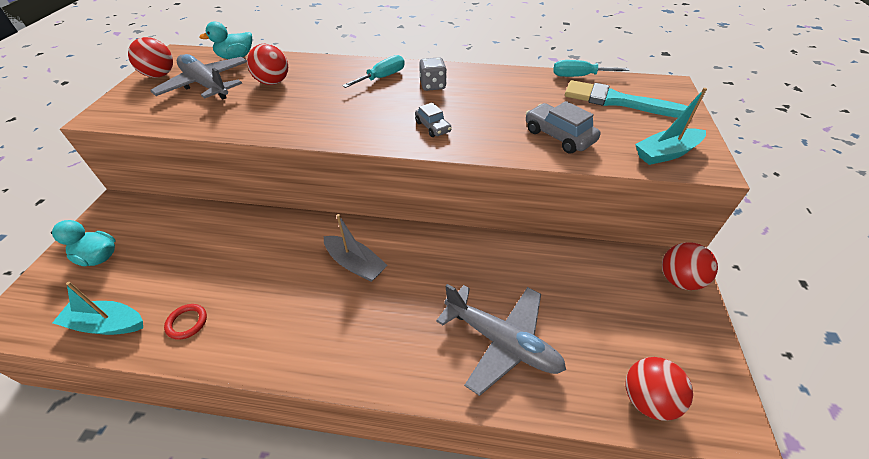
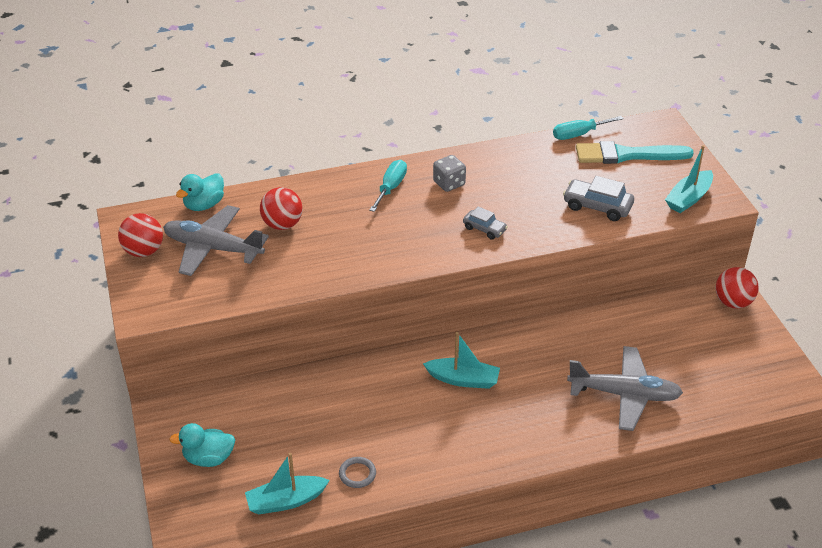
camera: 25 degrees left, 5 degrees down
red ring [164,304,207,340] -> grey ring [339,457,376,488]
grey boat [324,214,388,282] -> turquoise boat [423,332,500,389]
red ball [625,357,693,420] -> none

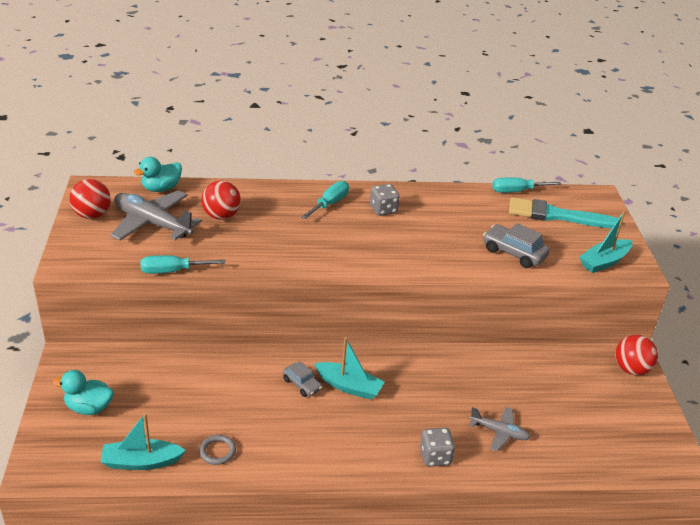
camera: 10 degrees right, 5 degrees down
grey car [463,206,508,240] -> grey car moved to [283,361,322,397]
grey plane [567,346,683,431] -> grey plane [469,407,531,451], size x0.55
none -> turquoise screwdriver [141,255,225,274]
none -> grey dice [420,428,455,467]

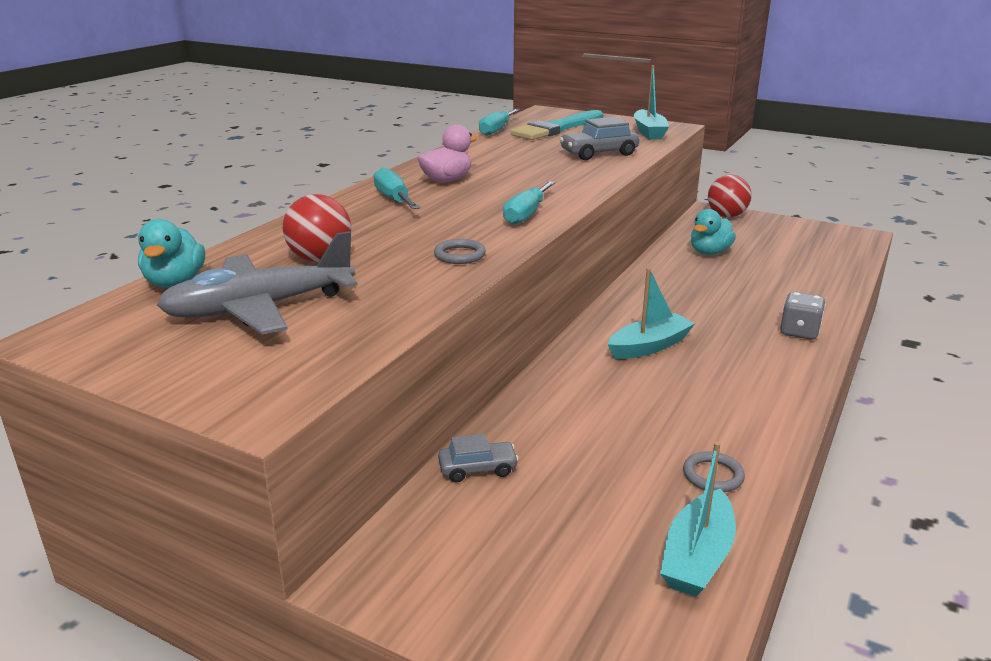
camera: 55 degrees left, 10 degrees down
turquoise duck [53,370,114,415] -> turquoise duck moved to [691,209,736,255]
red ball [70,179,111,219] -> none
turquoise screwdriver [141,255,225,274] -> turquoise screwdriver moved to [503,181,555,225]
grey car [283,361,322,397] -> grey car moved to [438,434,519,482]
grey dice [370,184,400,216] -> pink duck [418,124,477,182]
grey plane [469,407,531,451] -> none
none -> grey ring [434,239,486,264]

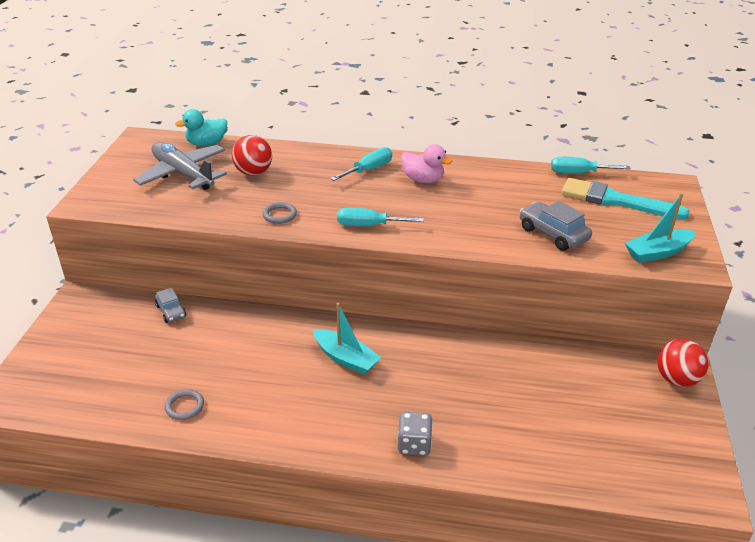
camera: 70 degrees right, 10 degrees up
turquoise boat [660,442,736,597] -> none
turquoise duck [691,209,736,255] -> none

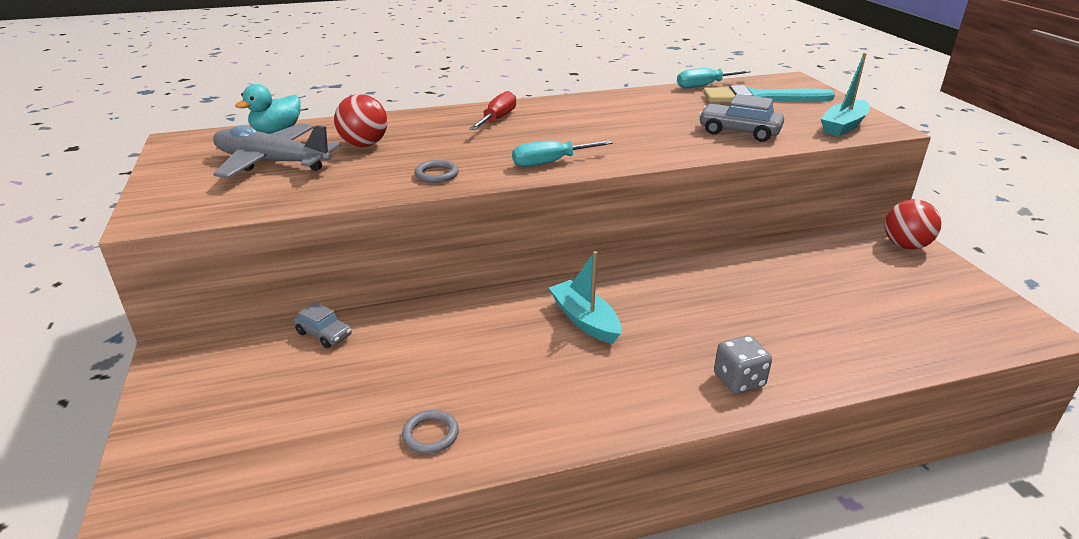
camera: 25 degrees left, 5 degrees down
turquoise boat [313,303,382,375] -> turquoise boat turned 135 degrees counterclockwise [549,251,621,344]
turquoise screwdriver [330,147,392,181] -> red screwdriver [469,91,516,130]
pink duck [401,145,452,183] -> none

